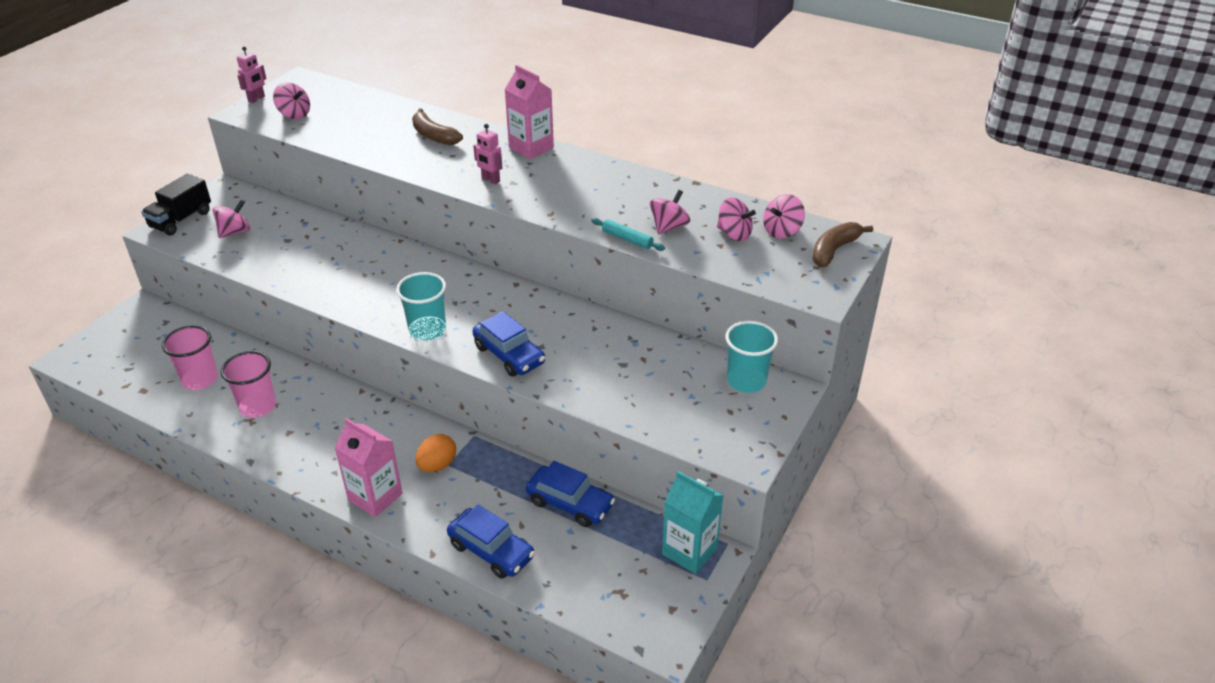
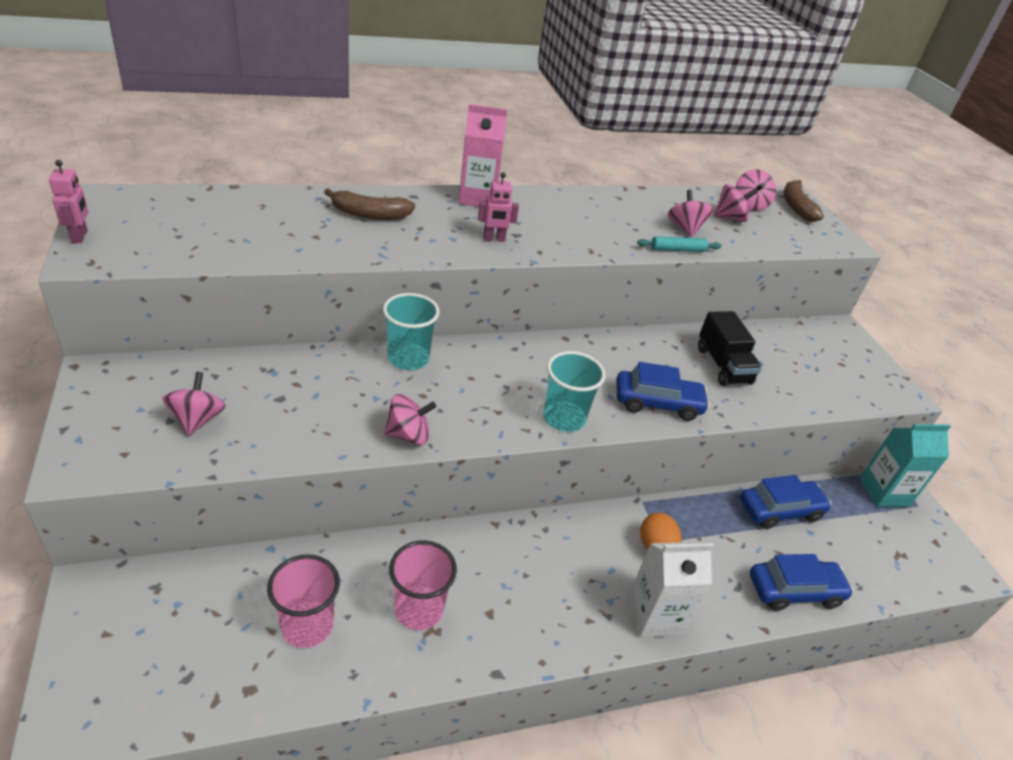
camera: 50 degrees left, 0 degrees up
black truck [141,173,211,236] -> black truck moved to [698,311,762,386]
pink spinning top [273,82,310,119] -> pink spinning top moved to [384,394,436,445]
pink carton [334,418,403,517] -> white carton [628,542,714,638]
turquoise cup [725,321,778,393] -> turquoise cup moved to [383,293,440,370]

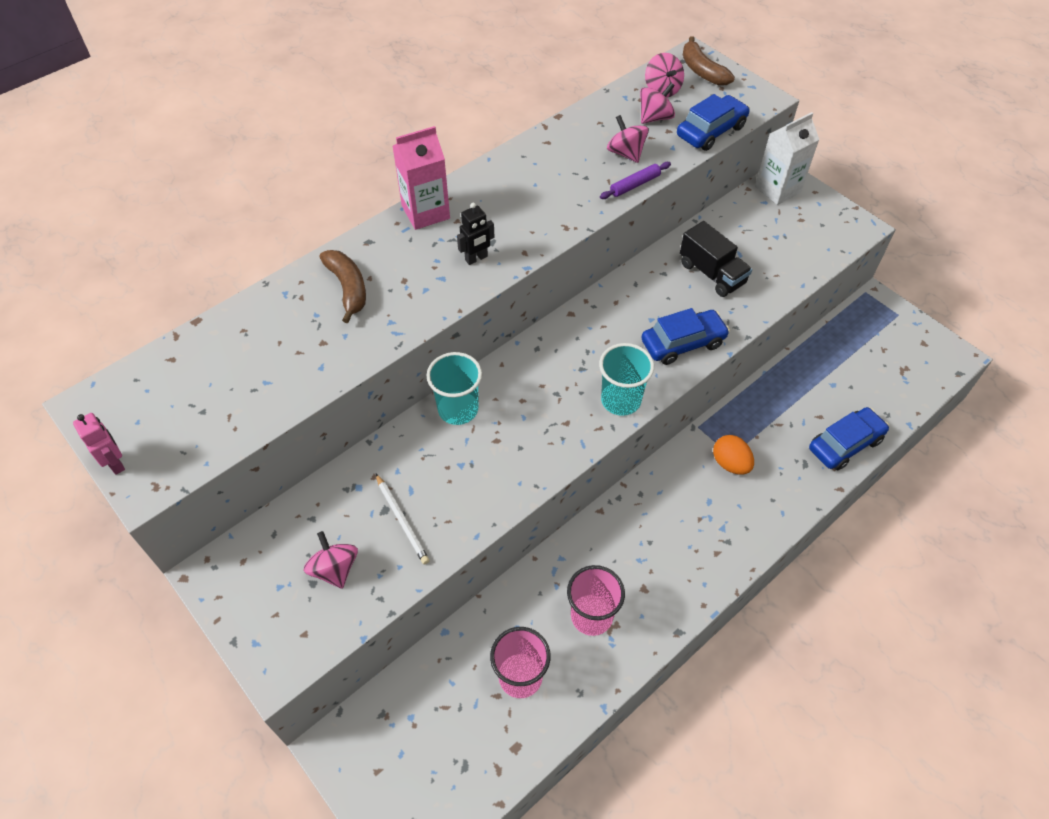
camera: 20 degrees left, 15 degrees up
brown banana [324,188,415,220] -> brown banana turned 90 degrees counterclockwise [319,250,366,323]
pink spinning top [384,394,436,445] -> none
pink robot [478,172,519,242] -> black robot [457,203,494,265]
white carton [628,542,714,638] -> white carton moved to [755,112,819,205]
turquoise rolling pin [637,236,722,252] -> purple rolling pin [600,162,671,199]
blue car [740,475,832,529] -> blue car moved to [677,94,750,151]
turquoise carton [859,424,951,507] -> none
none -> white pencil [376,474,430,564]

